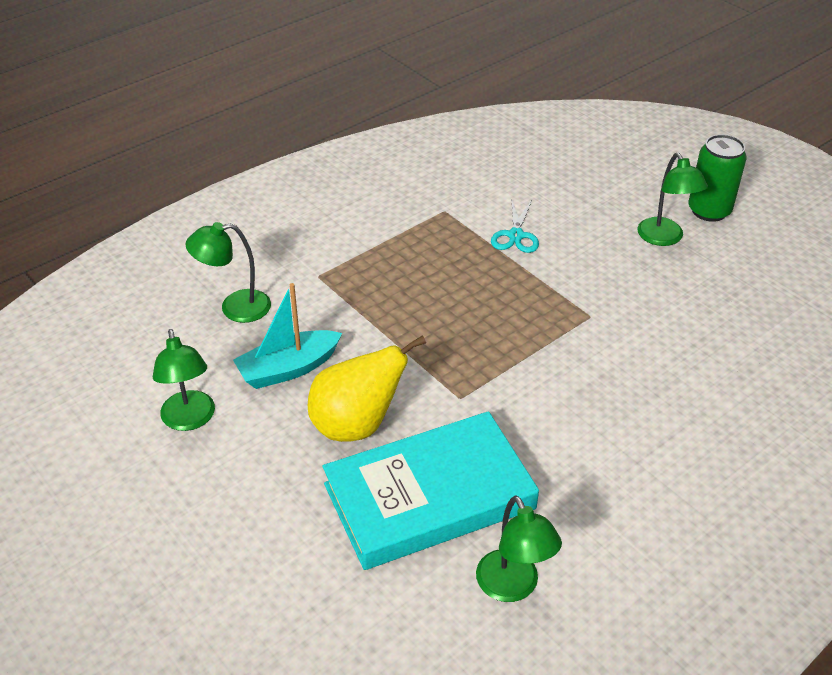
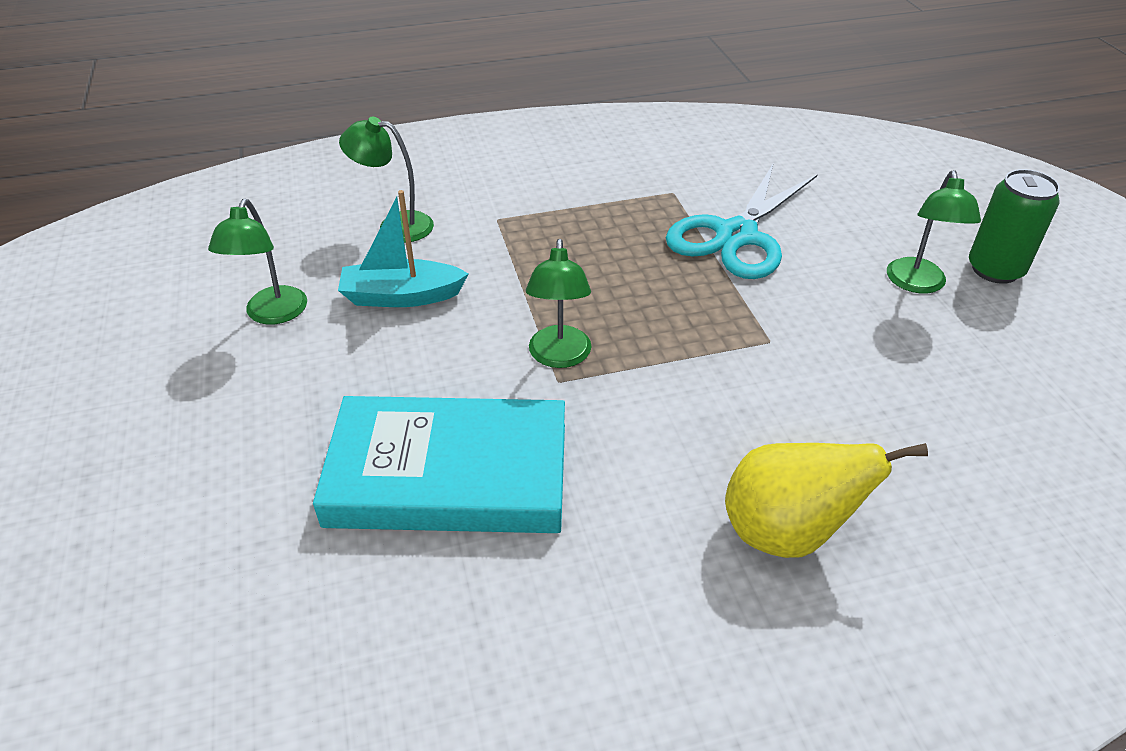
camera: 25 degrees right, 0 degrees up
yellow pear [308,335,426,442] -> yellow pear moved to [725,443,928,558]
green lamp [476,496,562,602] -> green lamp moved to [526,239,592,368]
turquoise scissors [491,200,539,253] -> turquoise scissors [666,164,818,279], size x2.02

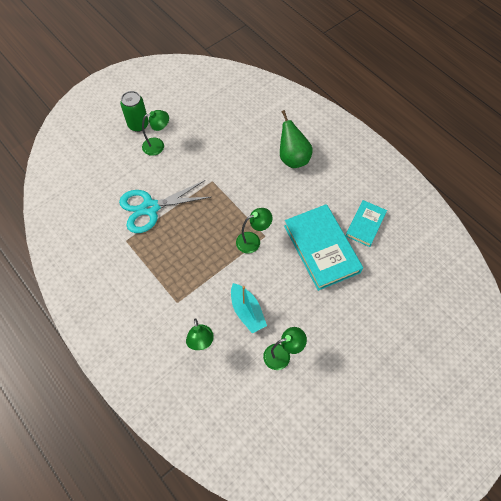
camera: 115 degrees left, 20 degrees up
turquoise scissors [666,164,818,279] -> turquoise scissors turned 150 degrees clockwise [119,180,211,233]
yellow pear [725,443,928,558] -> green pear [280,110,313,168]
none -> turquoise book [346,200,387,247]

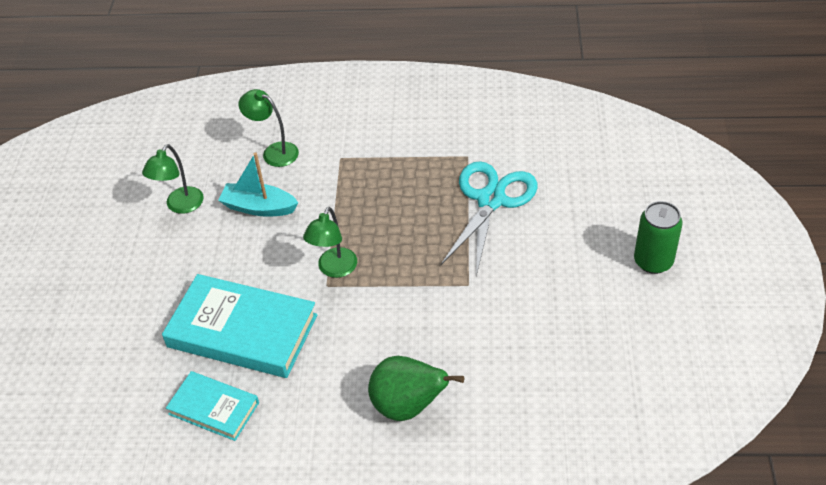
camera: 135 degrees right, 15 degrees down
green lamp [142,110,169,156] -> none
turquoise book [346,200,387,247] -> turquoise book turned 45 degrees counterclockwise [166,371,259,441]

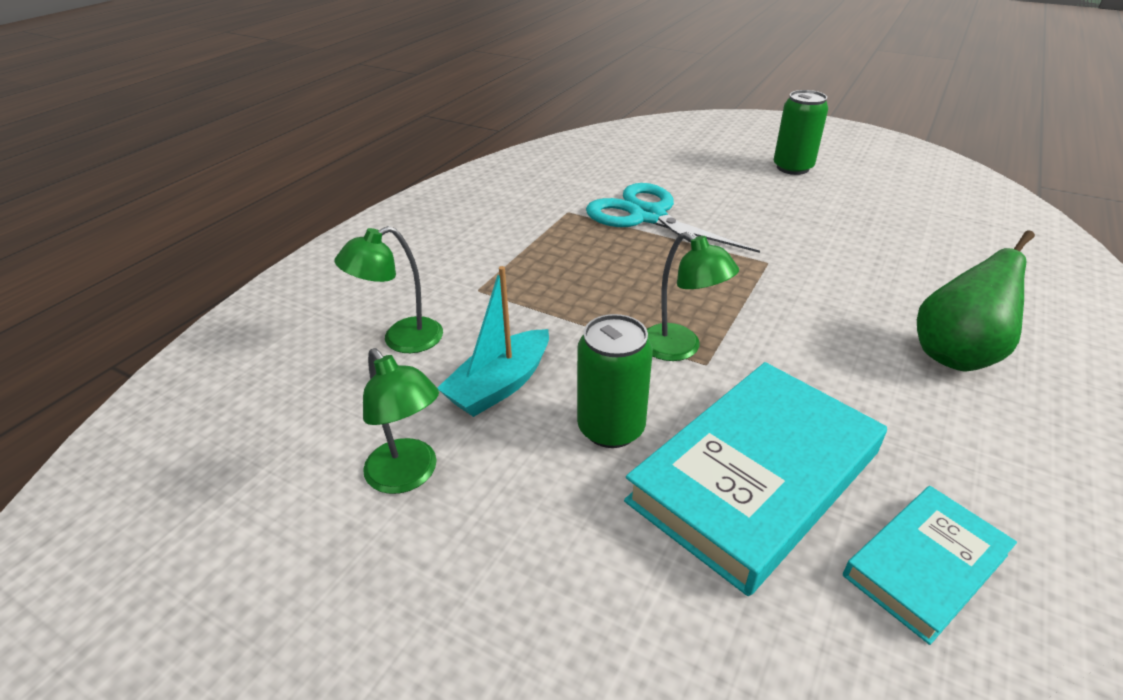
camera: 65 degrees left, 10 degrees down
none -> green can [577,314,653,448]

